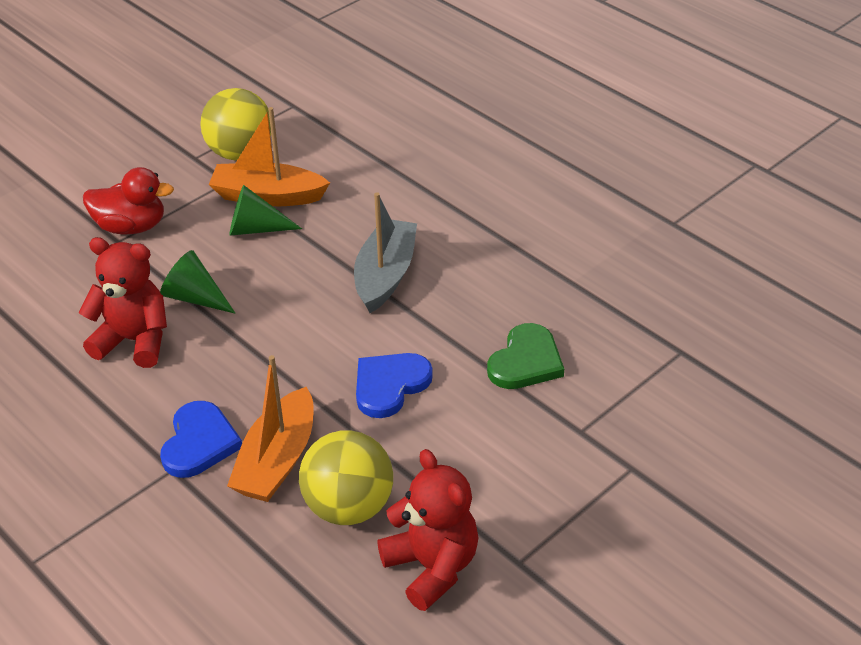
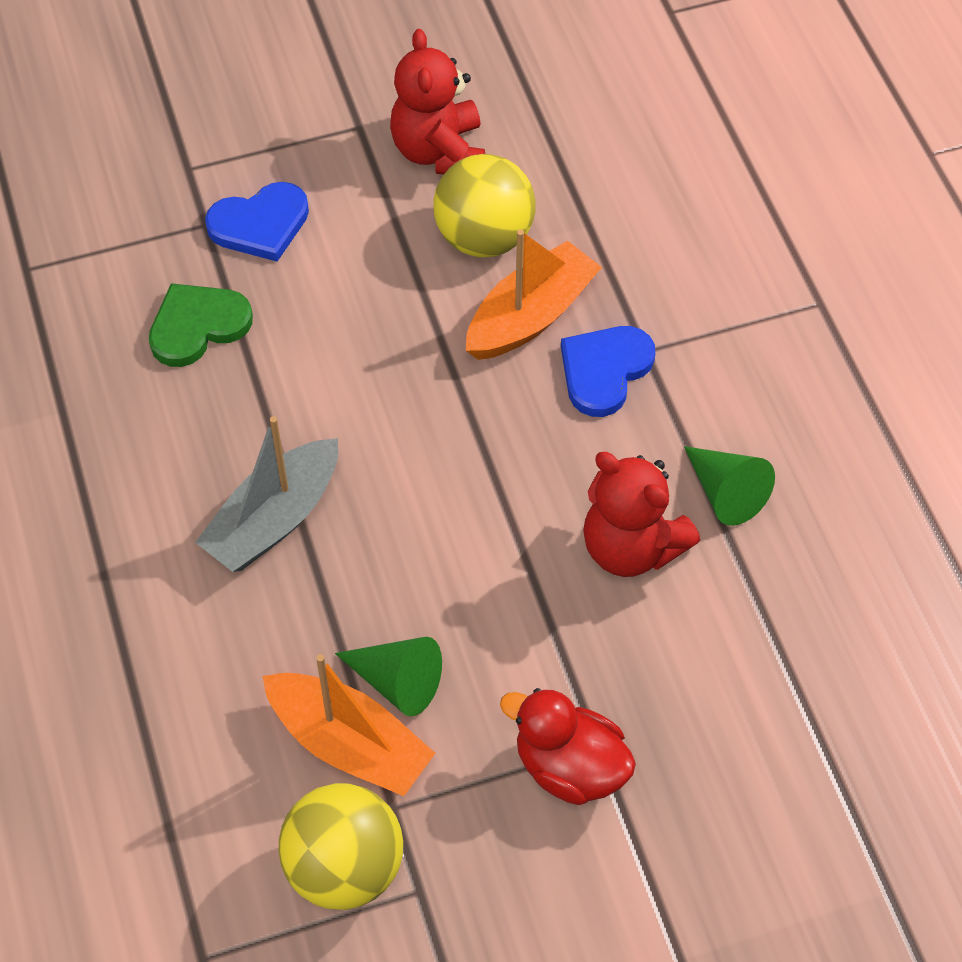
camera: 155 degrees left, 15 degrees up
green cone [160,250,236,314] -> green cone moved to [684,446,775,526]
blue heart [356,353,433,418] -> blue heart moved to [205,182,309,261]

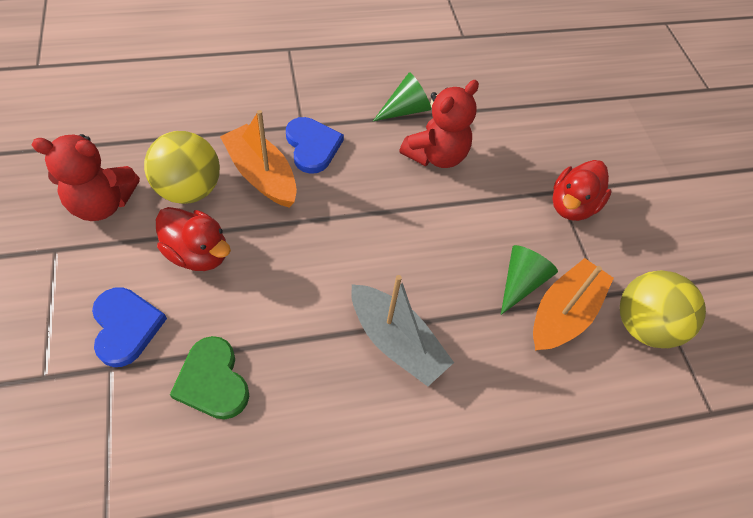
camera: 90 degrees left, 0 degrees up
blue heart [561,326,655,417] -> blue heart turned 150 degrees counterclockwise [286,117,344,174]
none -> red duck [156,207,231,271]

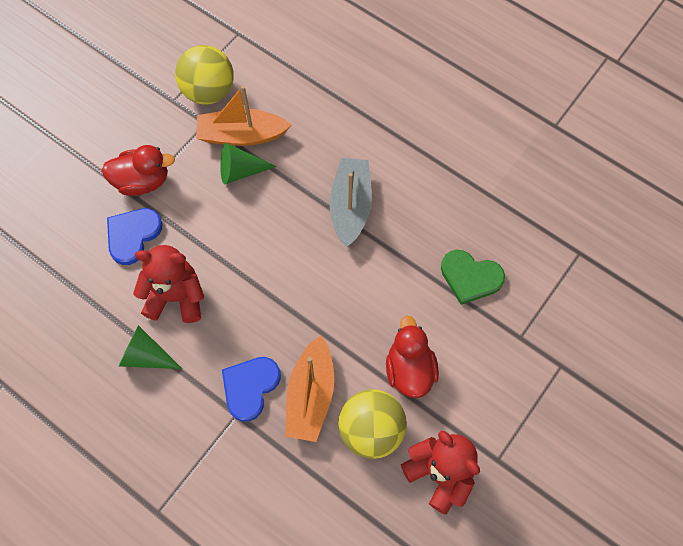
camera: 125 degrees left, 10 degrees up
blue heart [92,287,167,367] -> blue heart moved to [107,208,162,265]
green heart [170,336,249,420] -> green heart turned 90 degrees clockwise [441,250,505,305]

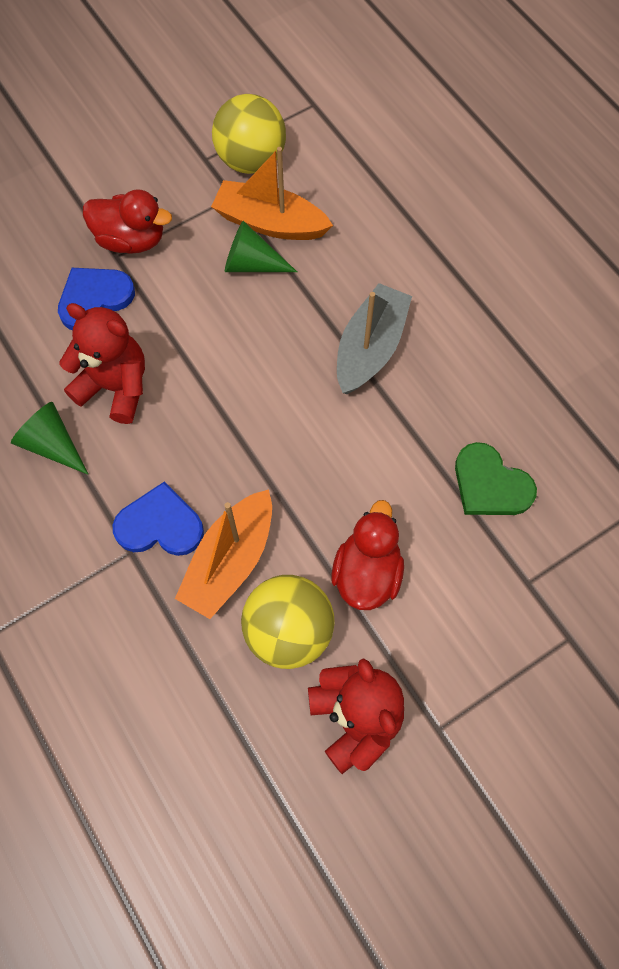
camera: 20 degrees right, 0 degrees up
blue heart [222,357,281,422] -> blue heart turned 45 degrees clockwise [113,481,204,556]

